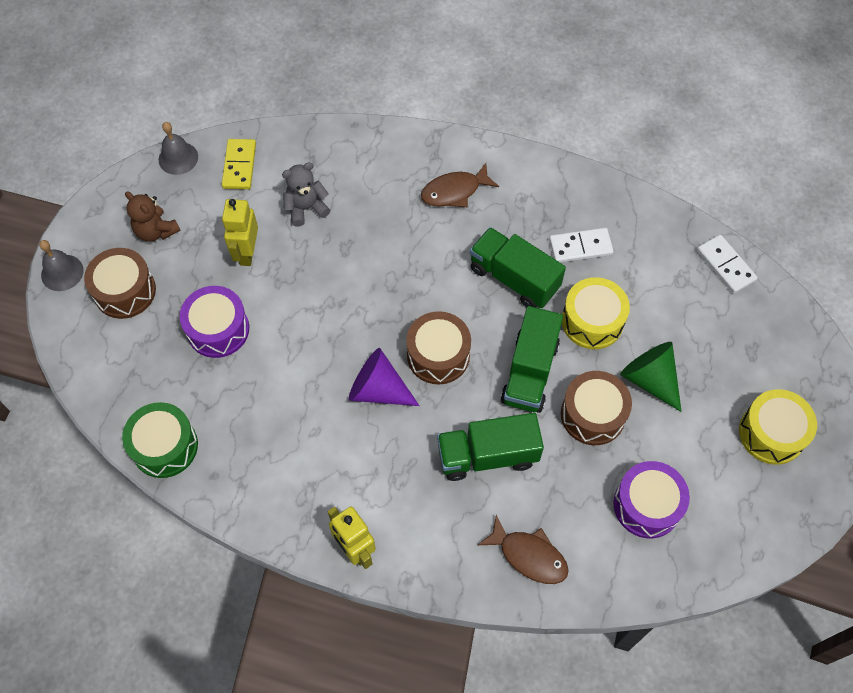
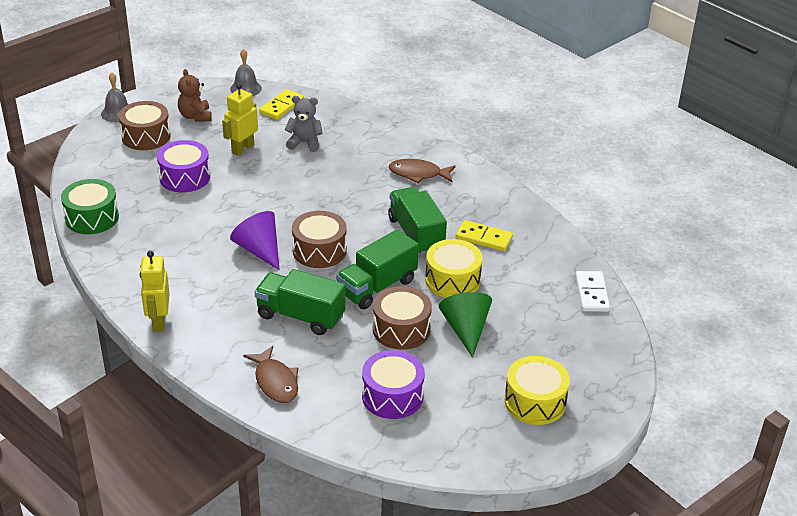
camera: 30 degrees right, 25 degrees down
white domino [549,228,614,263] -> yellow domino [456,220,513,251]

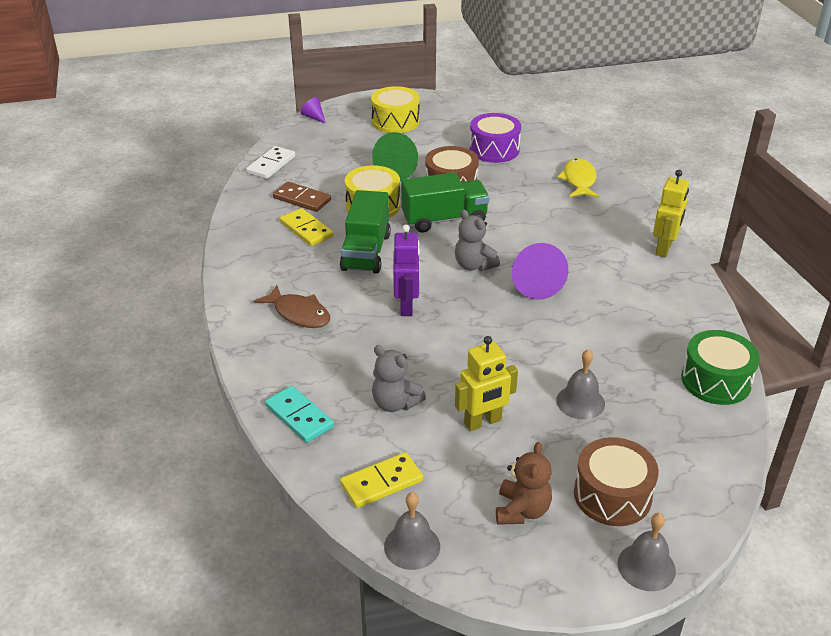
camera: 150 degrees left, 0 degrees up
purple drum [157,140,210,192] -> grey bell [556,349,605,420]
brown fish [243,346,298,403] -> yellow fish [557,158,599,198]
green truck [255,269,346,335] -> none
brown drum [292,211,347,268] -> grey teddy bear [455,209,500,271]
none -> turquoise domino [265,386,334,443]
none -> brown domino [273,181,331,212]
none -> purple cone [301,97,326,124]
none -> purple robot [393,225,420,316]

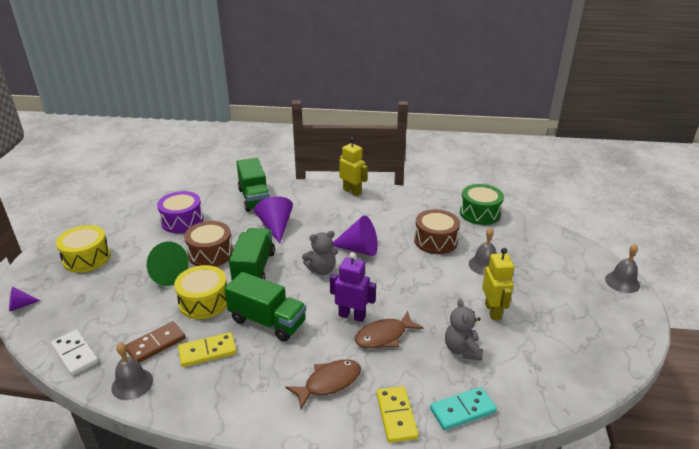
camera: 70 degrees left, 5 degrees down
yellow domino [340,452,423,508] -> yellow domino moved to [376,386,418,443]
grey teddy bear [372,345,426,412] -> grey teddy bear turned 120 degrees clockwise [445,299,483,361]
grey bell [384,492,440,570] -> grey bell moved to [111,343,153,400]
brown teddy bear [496,442,552,525] -> none
yellow fish [557,158,599,198] -> green truck [236,158,270,212]
brown drum [574,437,659,526] -> brown drum moved to [414,209,460,254]
none -> purple cone [254,197,293,243]
none -> brown fish [355,311,423,348]

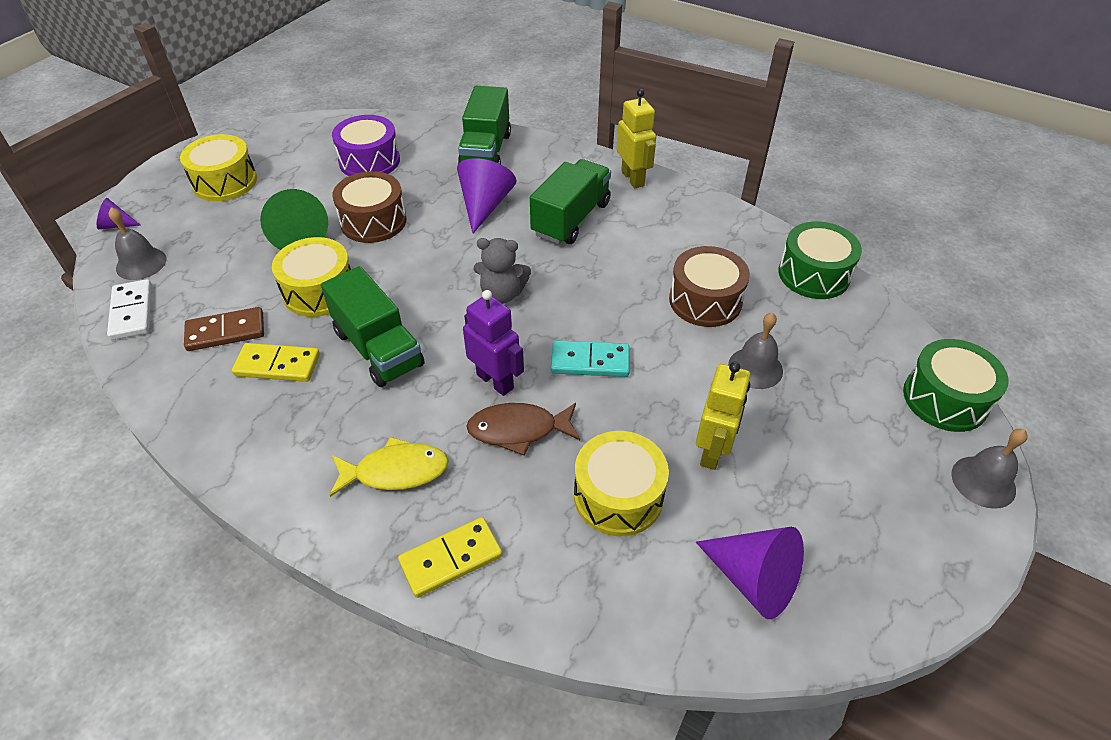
camera: 25 degrees right, 15 degrees up
grey bell [111,343,153,400] -> grey bell moved to [108,207,167,280]
green truck [229,228,275,280] -> green truck moved to [530,159,611,244]
brown fish [285,360,361,409] -> yellow fish [330,437,449,497]
purple cone [333,215,378,256] -> purple cone moved to [696,527,804,619]
yellow domino [376,386,418,443] -> yellow domino turned 45 degrees clockwise [398,517,503,598]
turquoise domino [430,387,497,430] -> turquoise domino moved to [551,340,630,377]
grey teddy bear [445,299,483,361] -> yellow drum [574,431,669,536]
none -> green drum [903,339,1009,432]

